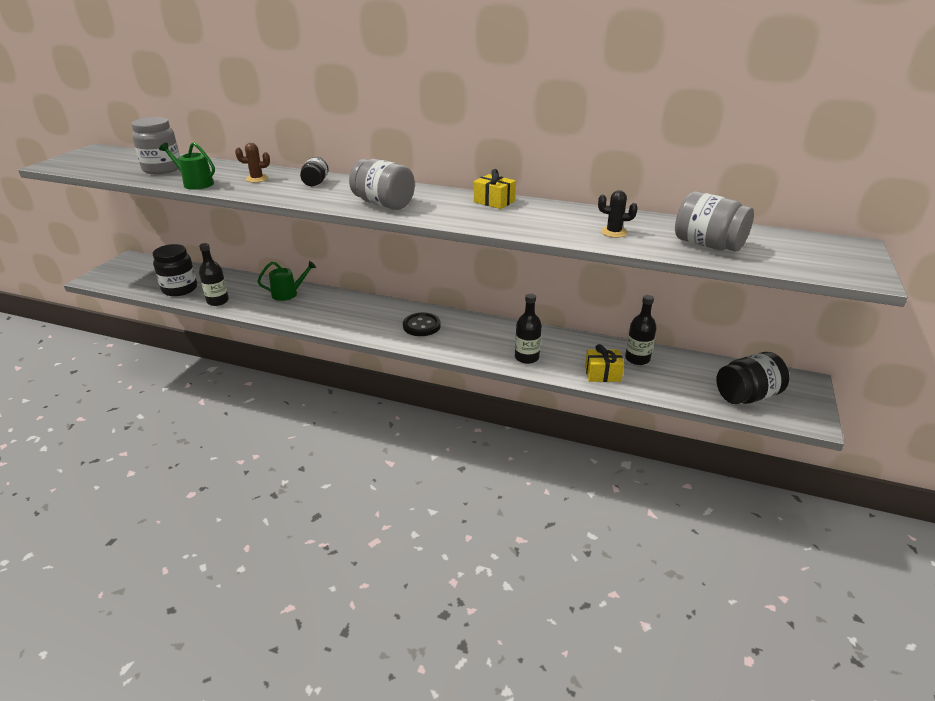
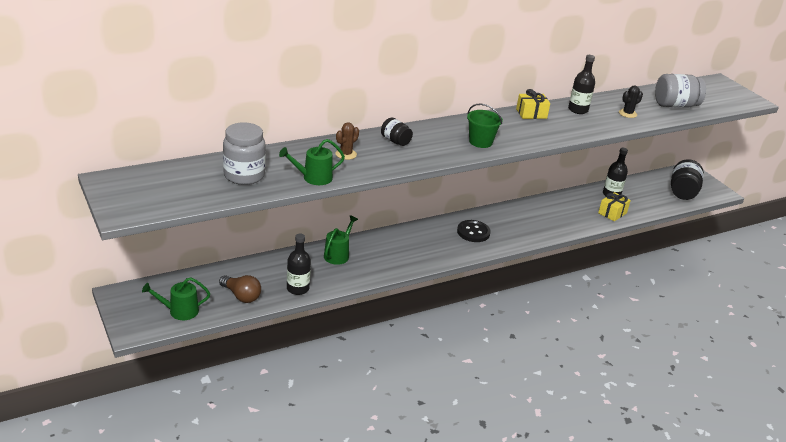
camera: 50 degrees left, 0 degrees up
black jar [153,244,197,296] -> brown light bulb [219,275,261,303]
grey jar [349,159,415,210] -> green bucket [467,104,503,148]
black bottle [515,294,542,364] -> black bottle moved to [568,55,595,114]
none -> green watering can [142,277,210,320]

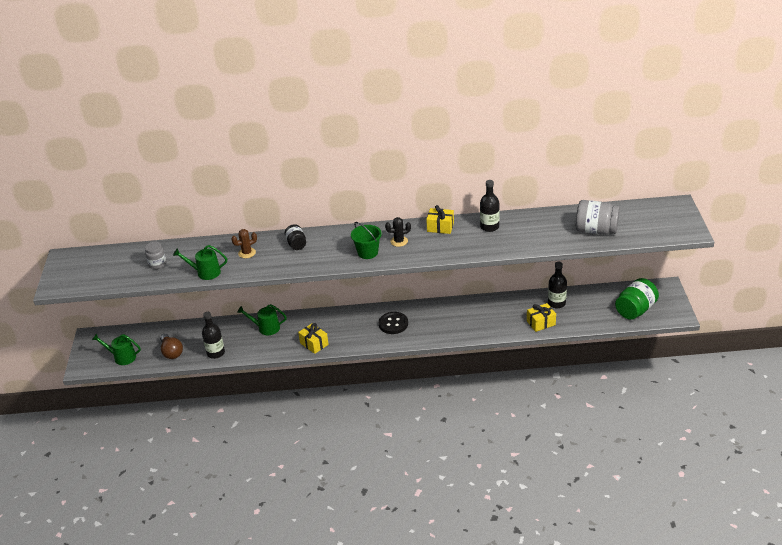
camera: 30 degrees right, 5 degrees up
grey jar [223,122,266,185] -> grey jar [145,242,166,269], size x0.58
green watering can [324,216,358,265] -> green watering can turned 135 degrees counterclockwise [237,304,287,335]
black cactus [619,86,643,118] -> black cactus moved to [385,217,411,247]
black jar [671,159,704,200] -> green jar [615,278,659,320]
none -> yellow gift [298,323,329,354]

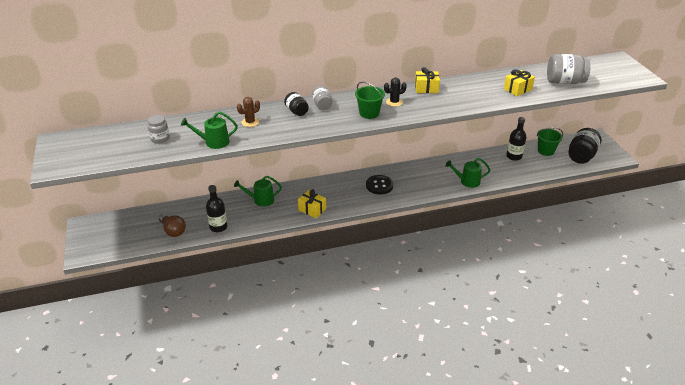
camera: 15 degrees left, 0 degrees up
green watering can [92,333,141,365] -> green watering can moved to [446,158,490,188]
black bottle [480,180,500,232] -> none
yellow gift [527,303,556,332] -> yellow gift moved to [504,70,535,96]
green jar [615,278,659,320] -> black jar [568,128,601,164]
none -> grey jar [312,86,332,110]
none -> green bucket [537,127,563,156]

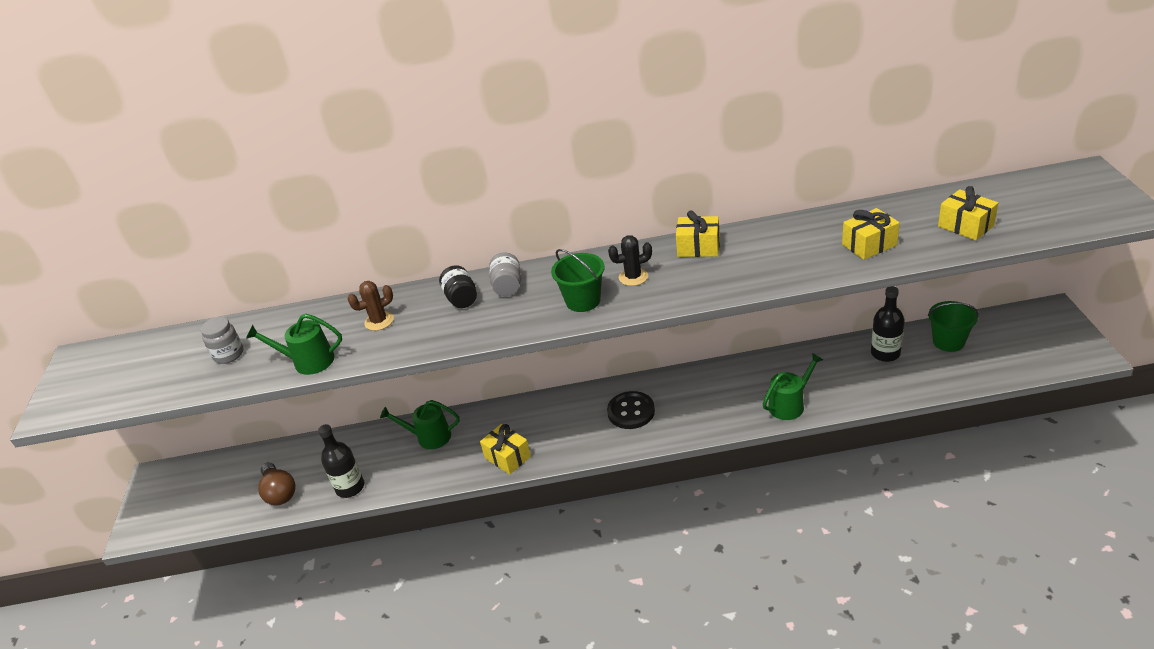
camera: 15 degrees right, 0 degrees up
green watering can [446,158,490,188] -> green watering can turned 135 degrees clockwise [763,353,823,420]
grey jar [547,54,591,84] -> yellow gift [938,186,998,240]
black jar [568,128,601,164] -> none

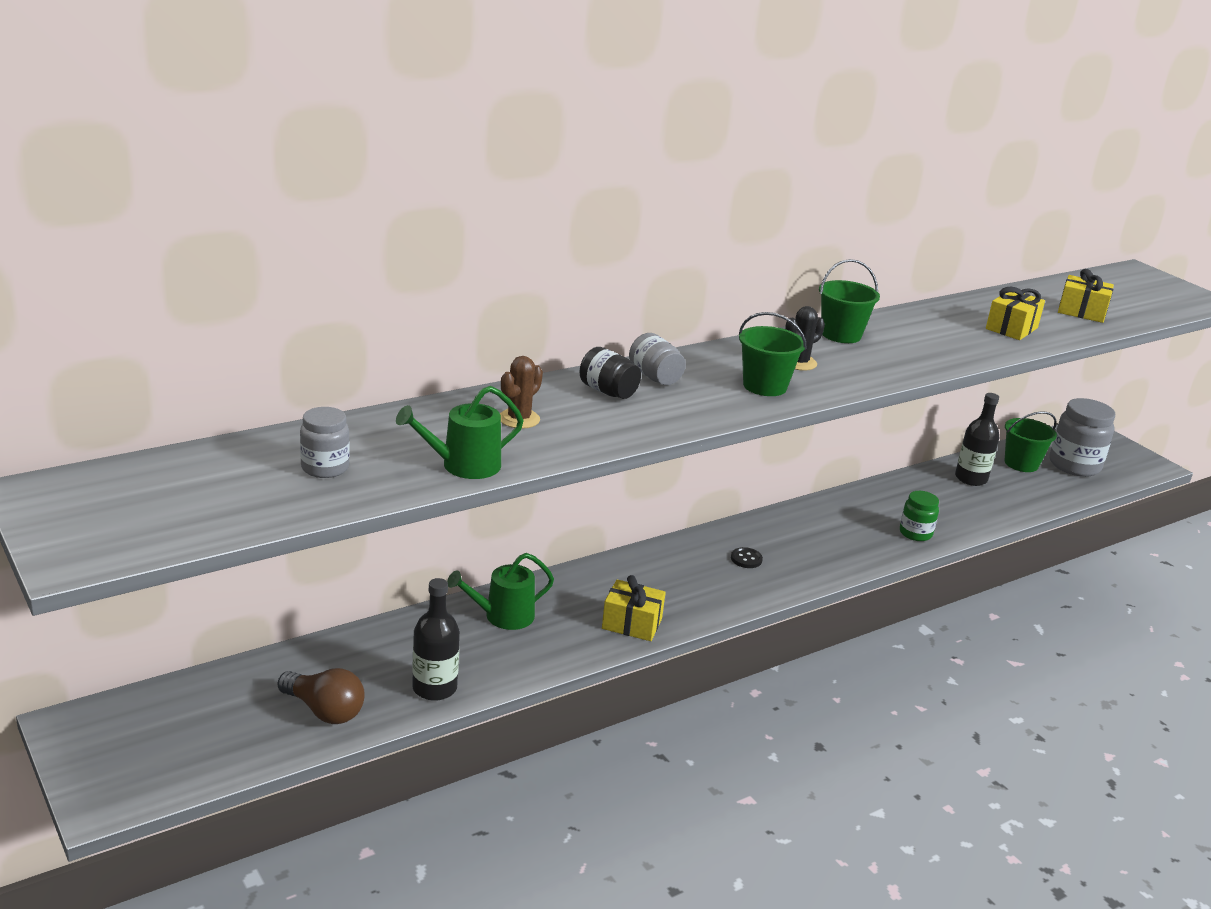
camera: 35 degrees left, 10 degrees down
black button [607,391,655,429] -> black button [731,547,763,568], size x0.51
yellow gift [676,210,720,257] -> green bucket [819,259,880,343]
green watering can [763,353,823,420] -> green jar [900,491,939,541]
none -> grey jar [1049,398,1115,477]

